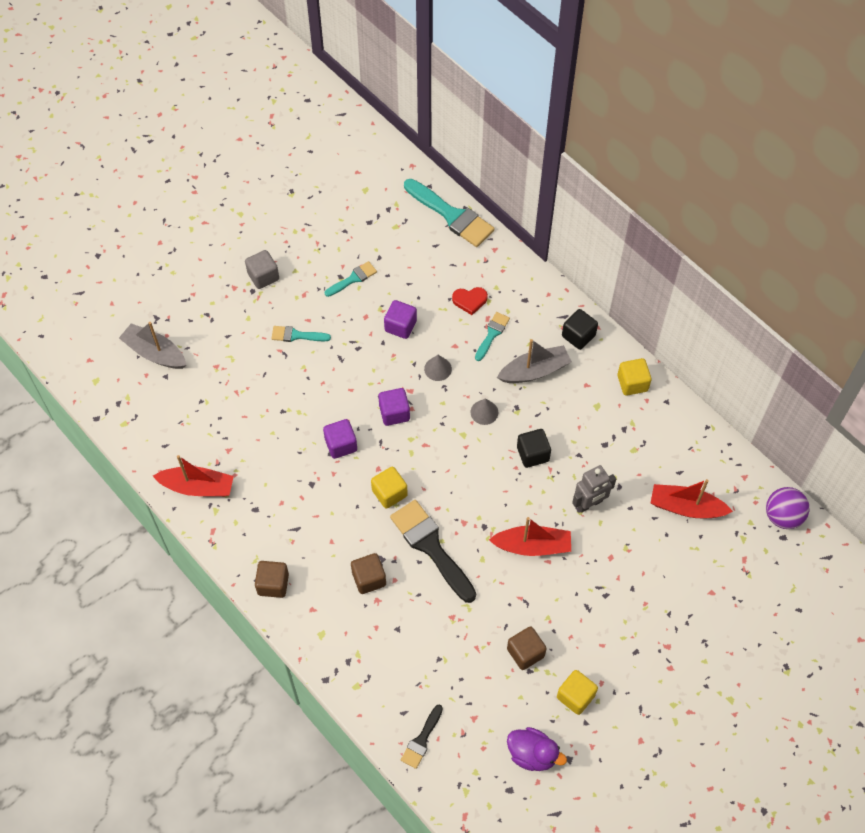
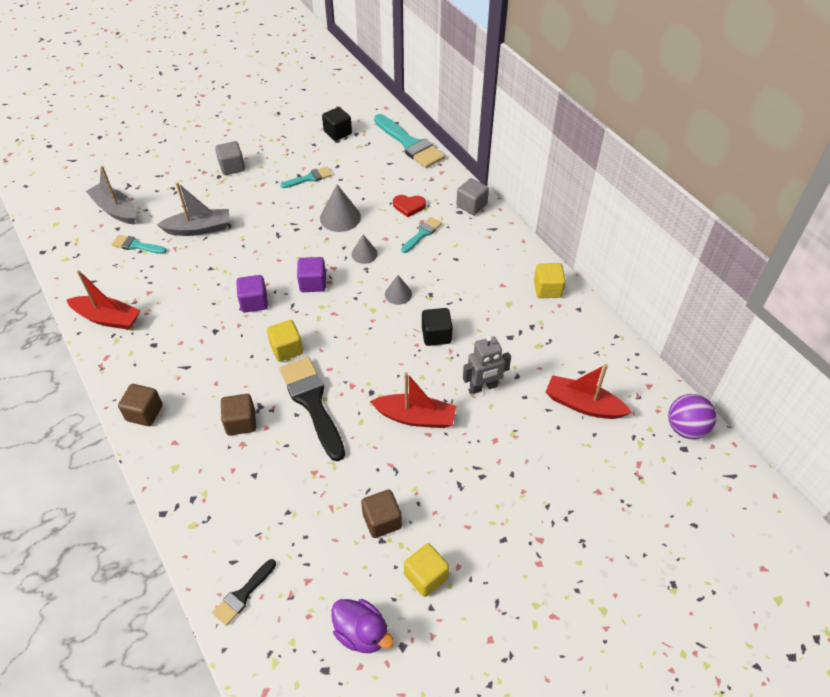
camera: 10 degrees right, 10 degrees down
turquoise brush [271,326,331,342] -> turquoise brush moved to [112,235,167,254]
purple cube [384,300,417,339] -> grey cone [320,185,361,232]
grey boat [497,339,572,383] -> grey boat moved to [157,182,230,236]
black cube [562,309,598,350] -> black cube moved to [322,107,352,141]
none -> grey cube [456,178,489,215]

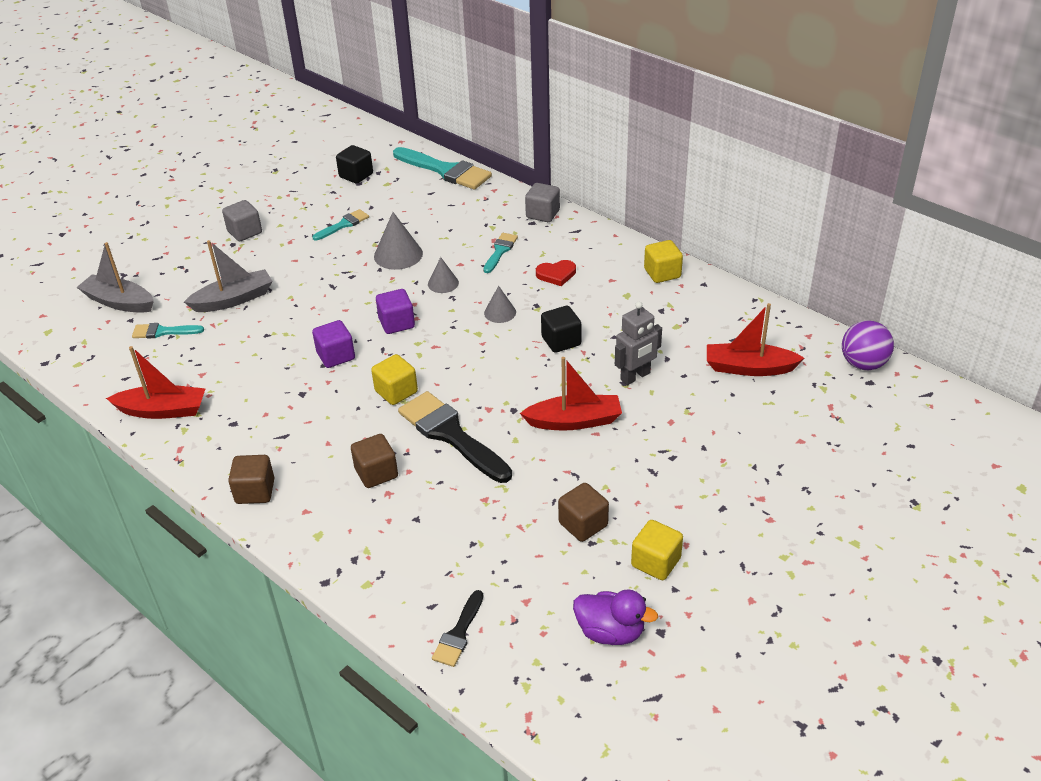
camera: 15 degrees left, 10 degrees down
red heart [393,195,426,217] -> red heart moved to [536,260,576,286]

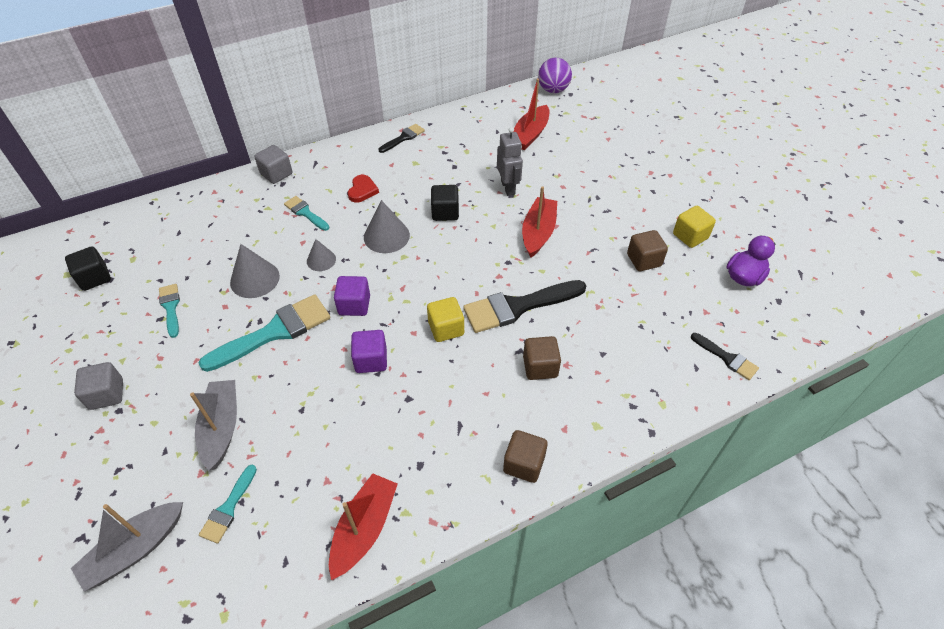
camera: 70 degrees left, 10 degrees up
turquoise brush [393,147,492,190] -> turquoise brush moved to [198,294,330,372]
grey cone [484,286,516,323] -> grey cone [364,200,410,253], size x1.62
yellow cube [644,240,683,283] -> black brush [379,124,425,153]

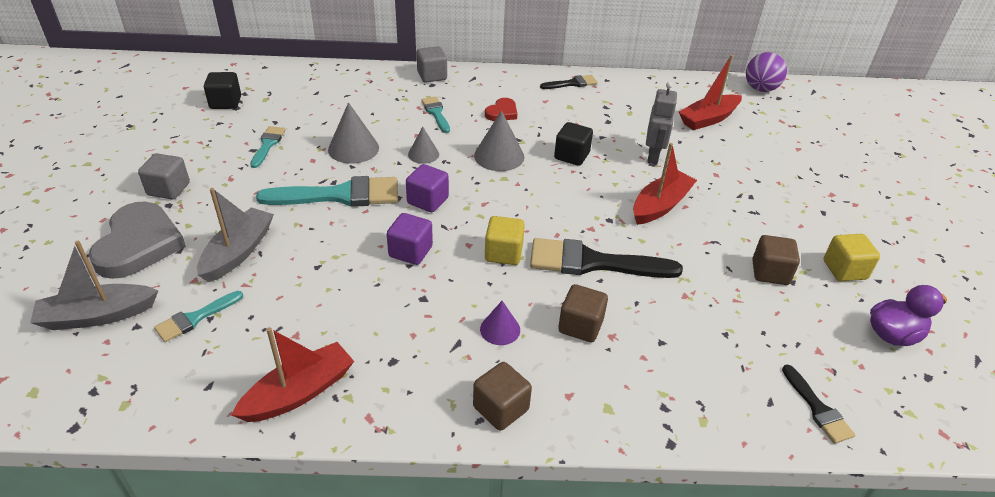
camera: 25 degrees right, 10 degrees down
none -> grey heart [89,201,186,279]
none -> purple cone [480,301,520,345]

